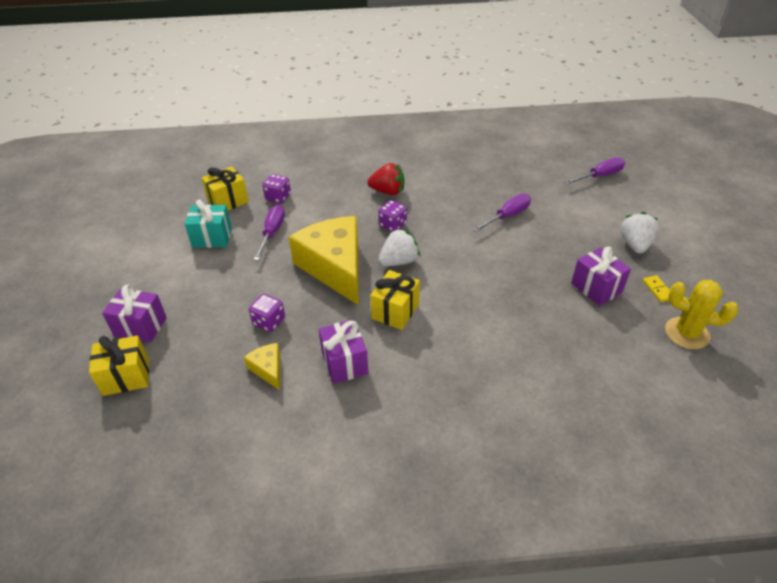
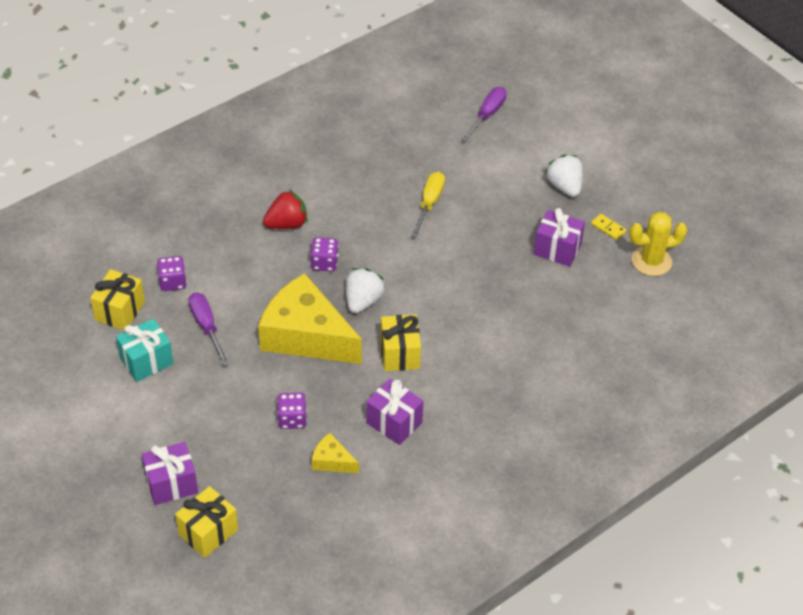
camera: 35 degrees left, 5 degrees up
purple screwdriver [472,194,531,232] -> yellow screwdriver [412,172,445,237]

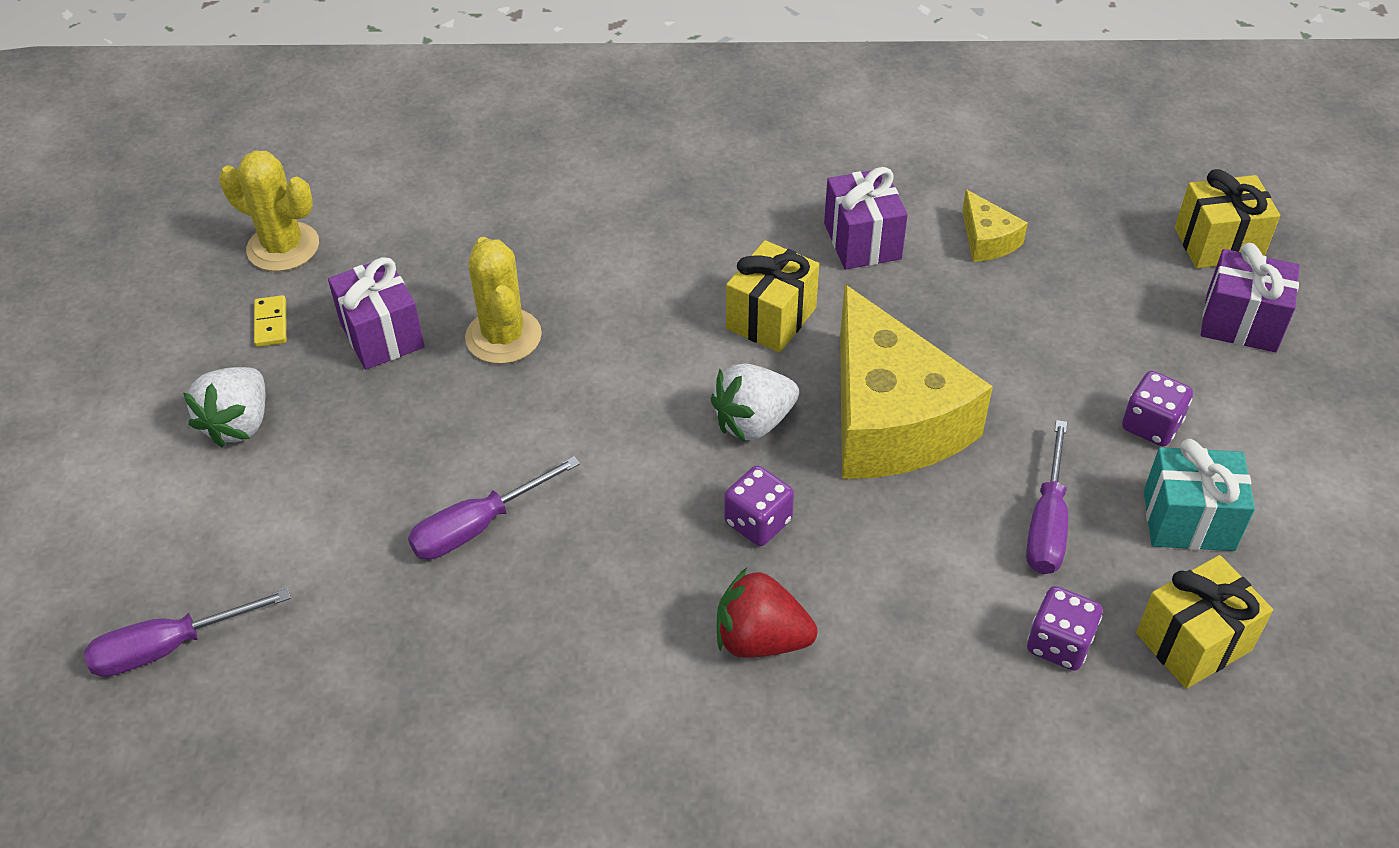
camera: 140 degrees left, 0 degrees up
purple dice [277,393,307,429] -> purple dice moved to [1122,371,1193,446]
yellow screwdriver [412,172,445,237] -> purple screwdriver [408,456,580,560]
none -> yellow cactus [465,237,542,364]

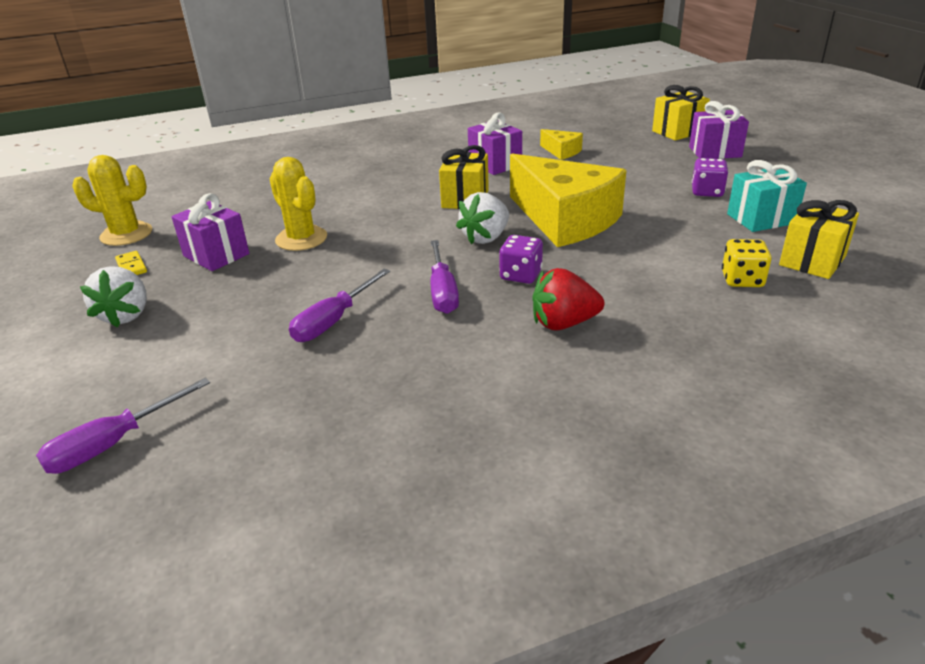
camera: 20 degrees left, 15 degrees down
purple screwdriver [1026,420,1068,574] -> purple screwdriver moved to [430,240,459,314]
purple dice [1027,586,1102,671] -> yellow dice [722,239,772,287]

